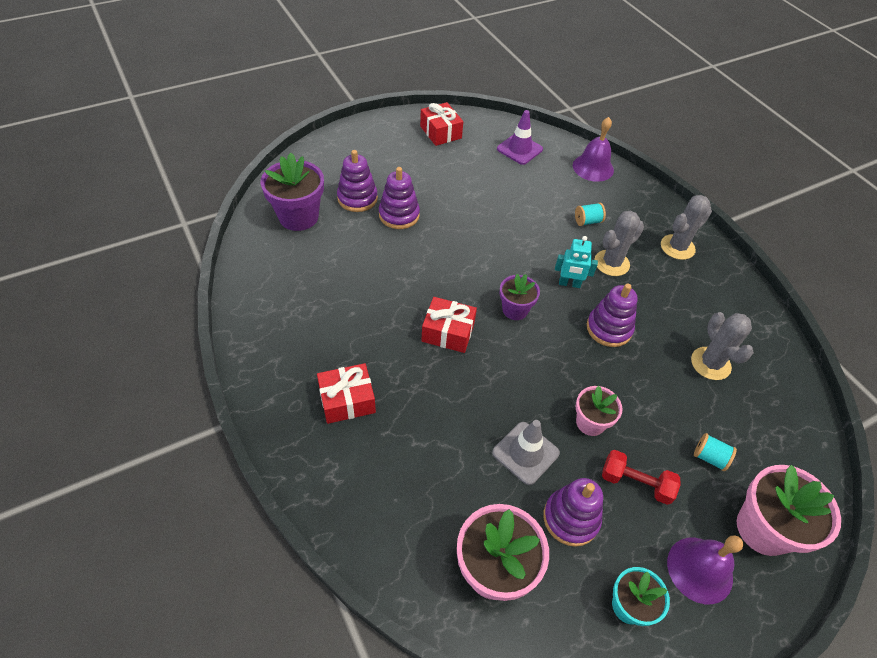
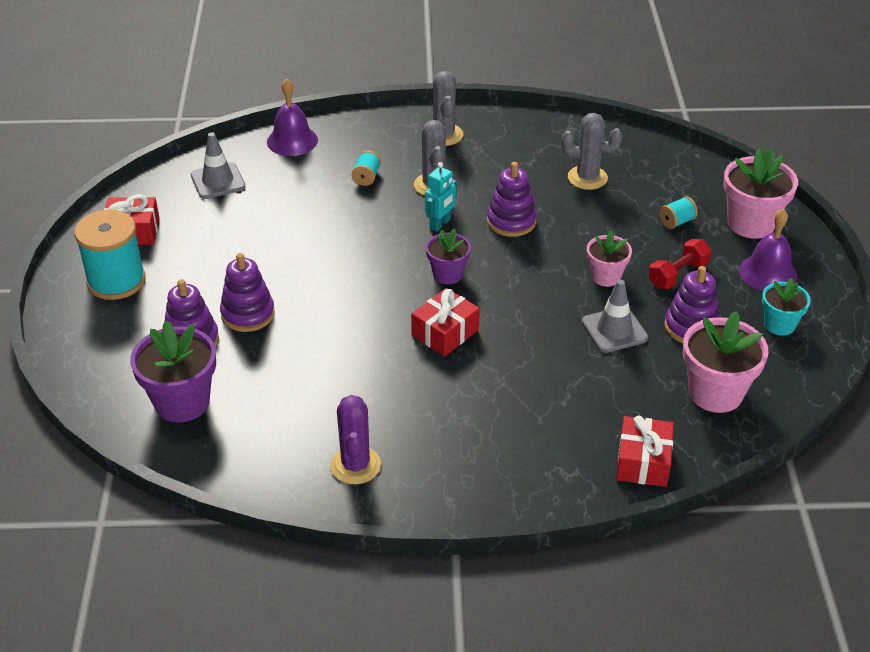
camera: 60 degrees left, 10 degrees down
red gift [317,363,376,424] -> red gift moved to [616,416,674,487]
purple traffic cone [497,110,543,165] -> grey traffic cone [191,132,246,199]
none -> turquoise spool [74,210,146,300]
none -> purple cactus [330,395,381,484]

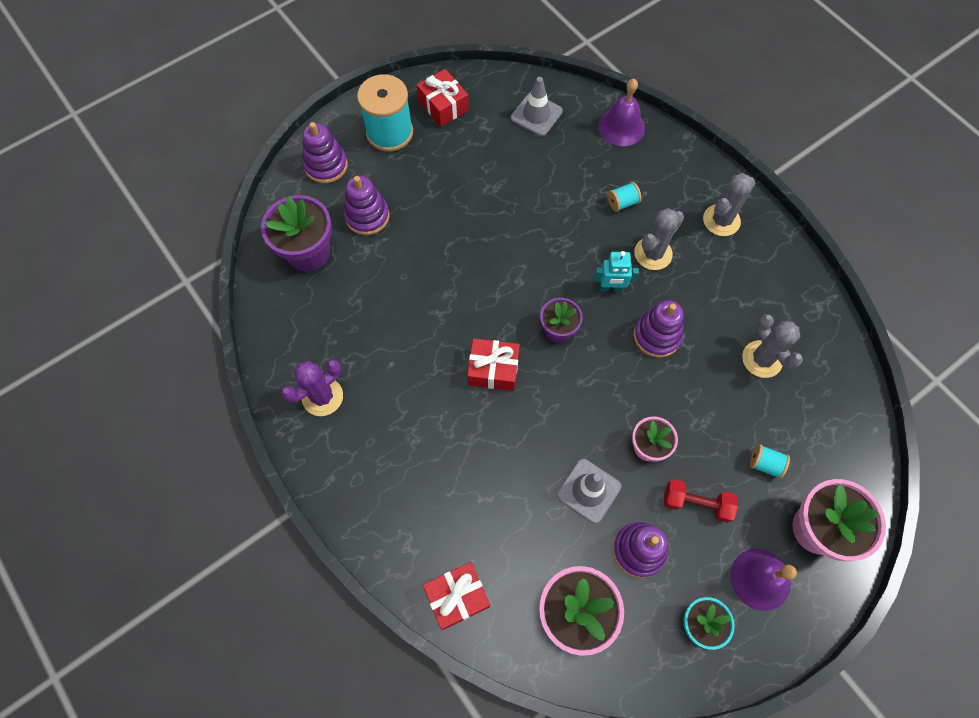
camera: 55 degrees right, 25 degrees up
purple stacking toy [220,253,275,332] -> purple stacking toy moved to [303,122,348,183]

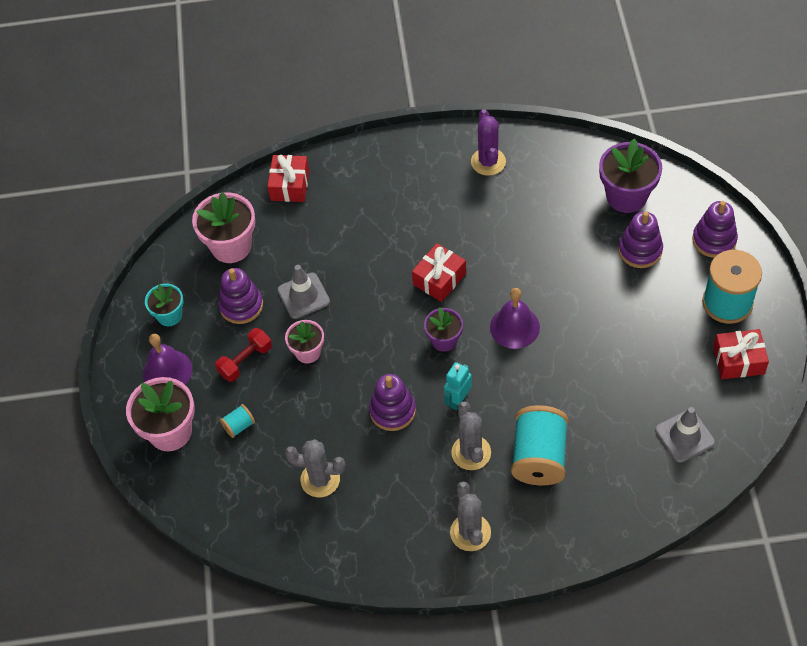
camera: 125 degrees right, 10 degrees down
purple bell [598,79,645,146] -> purple bell moved to [490,288,540,349]
turquoise spool [608,182,641,212] -> turquoise spool [511,405,569,486], size x2.24

